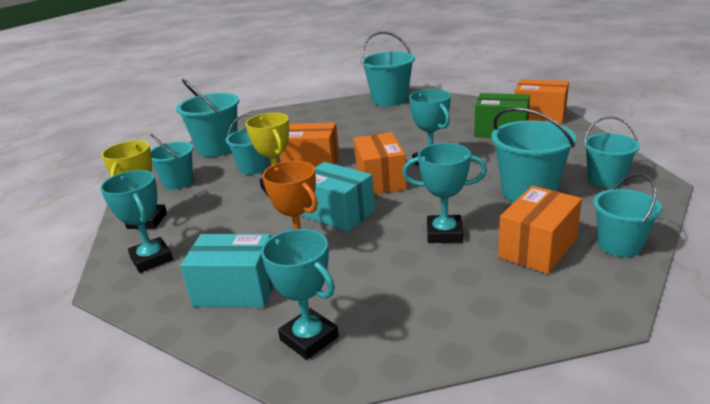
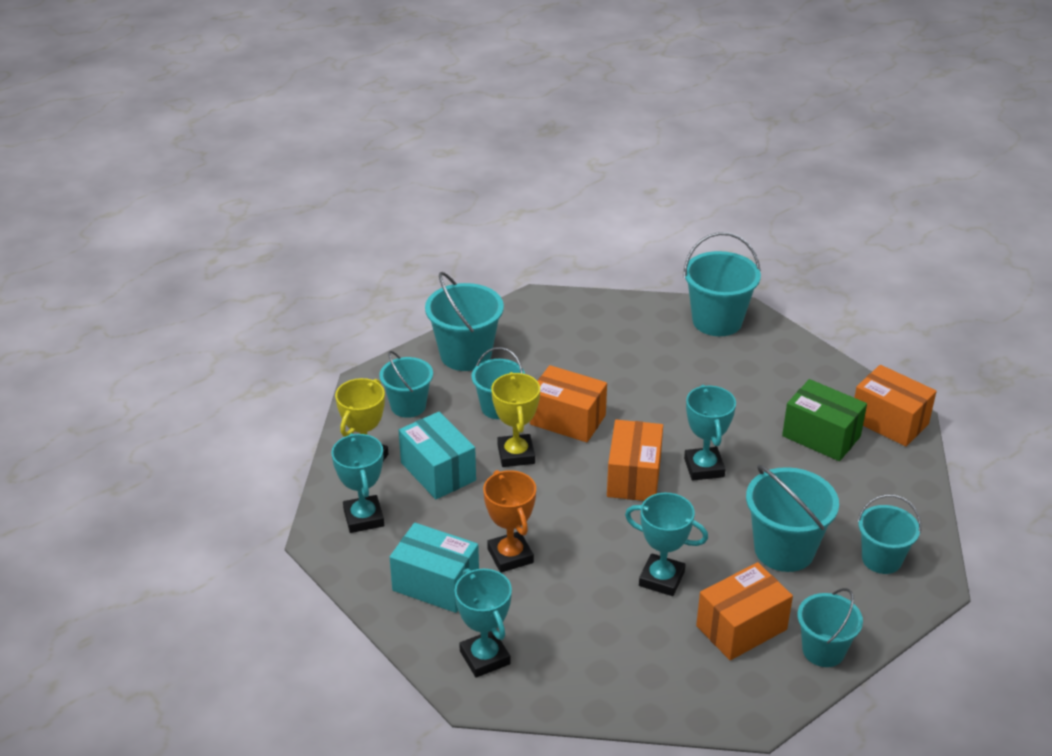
camera: 15 degrees right, 10 degrees up
turquoise box [301,162,375,232] -> turquoise box moved to [399,412,476,499]

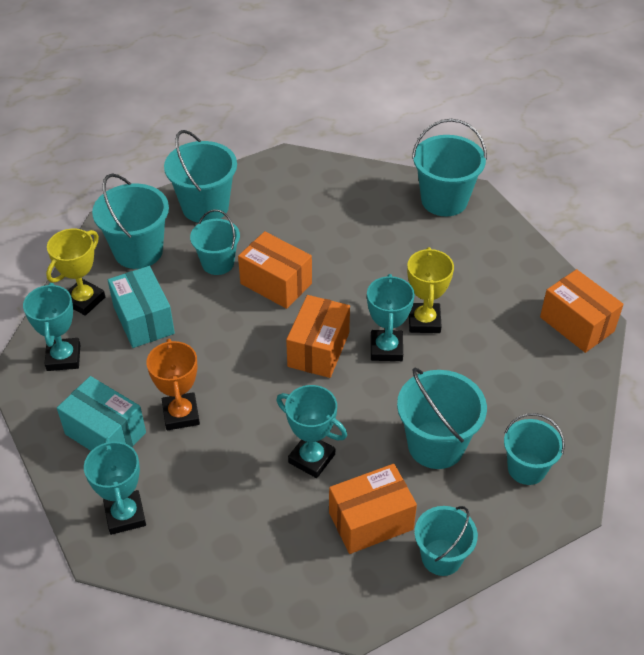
camera: 10 degrees right, 10 degrees up
turquoise bucket [379,351,433,418] -> turquoise bucket [92,174,169,269], size x1.52
yellow trophy [491,372,540,467] -> yellow trophy moved to [407,247,454,333]
green box [782,379,867,461] -> none

